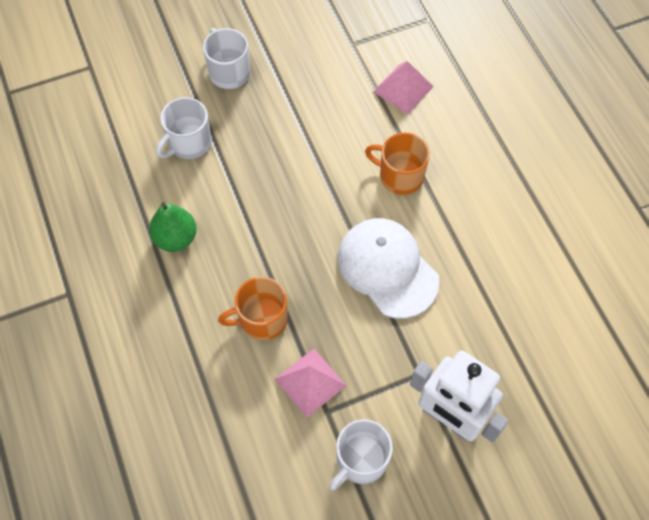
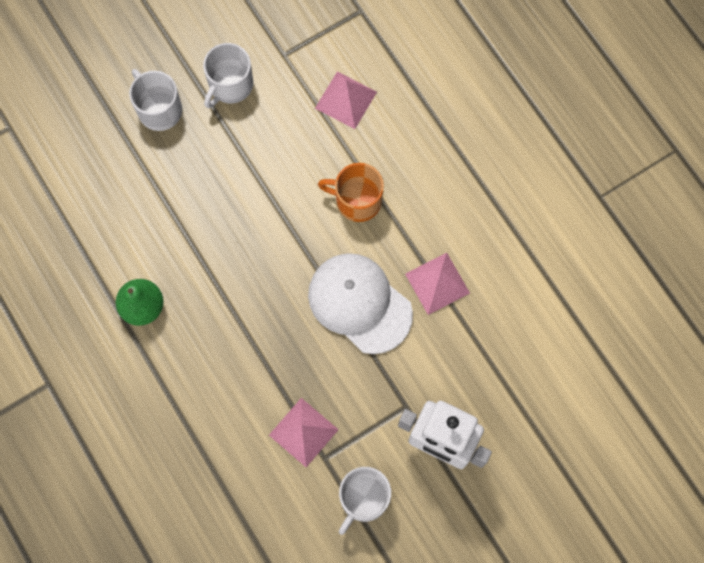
camera: 10 degrees left, 10 degrees up
white mug [156,97,212,159] -> white mug moved to [203,43,253,108]
orange mug [218,277,288,341] -> none
none -> pink pyramid [405,253,470,315]

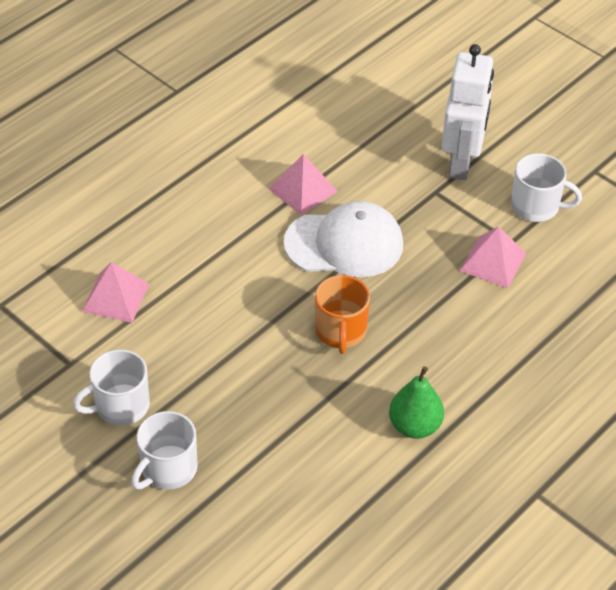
camera: 105 degrees left, 25 degrees down
white mug [203,43,253,108] -> white mug turned 135 degrees clockwise [73,349,150,426]
white cap [308,253,413,354] -> white cap turned 120 degrees counterclockwise [284,201,403,277]
orange mug [318,163,384,222] -> orange mug moved to [315,275,370,354]

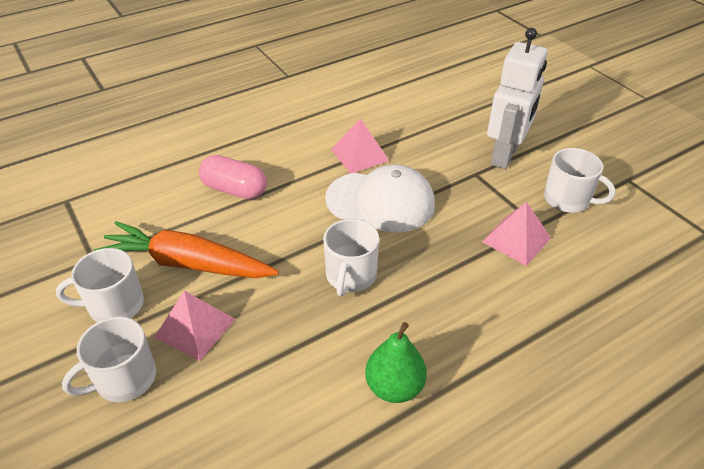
camera: 15 degrees right, 5 degrees down
pink pyramid [82,262,149,323] -> pink pyramid moved to [154,291,235,361]
orange mug [315,275,370,354] -> white mug [323,219,379,296]
none -> orange carrot [93,221,279,278]
none -> pink capsule [199,155,267,199]

